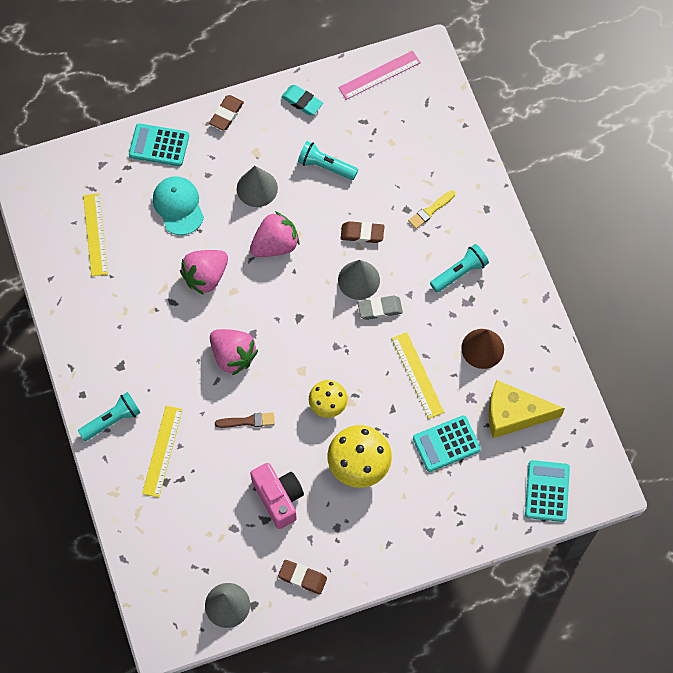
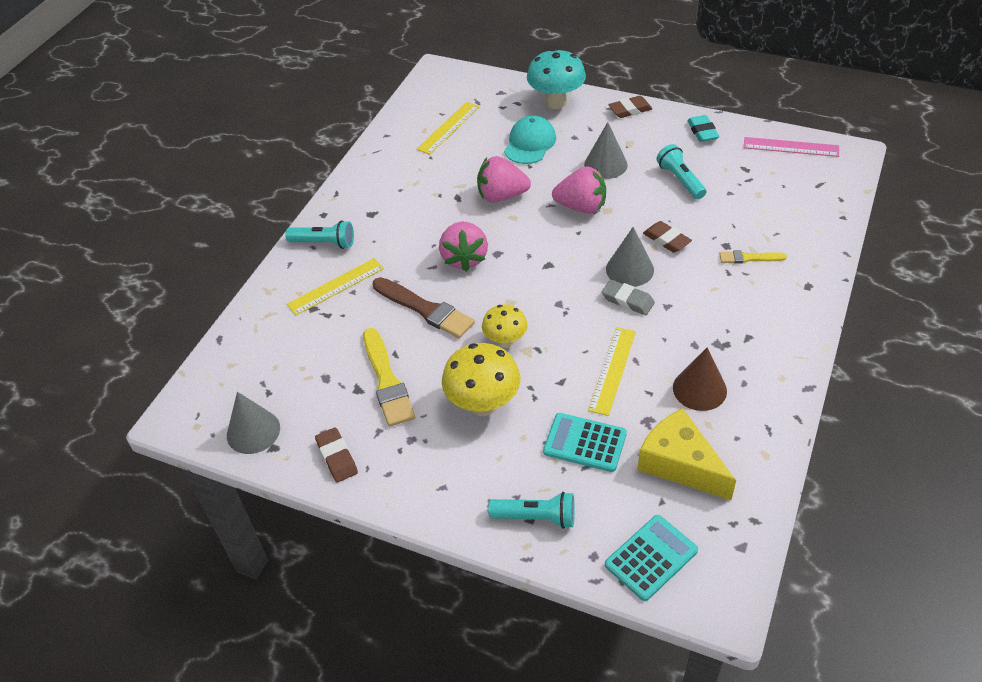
camera: 45 degrees right, 20 degrees down
turquoise calculator [129,123,189,166] -> turquoise mushroom [527,49,586,109]
brown brush [215,412,275,428] -> brown brush [373,277,475,338], size x1.80
pink camera [250,463,304,529] -> yellow brush [363,328,415,427]
turquoise flashlight [430,244,489,293] -> turquoise flashlight moved to [488,492,575,529]

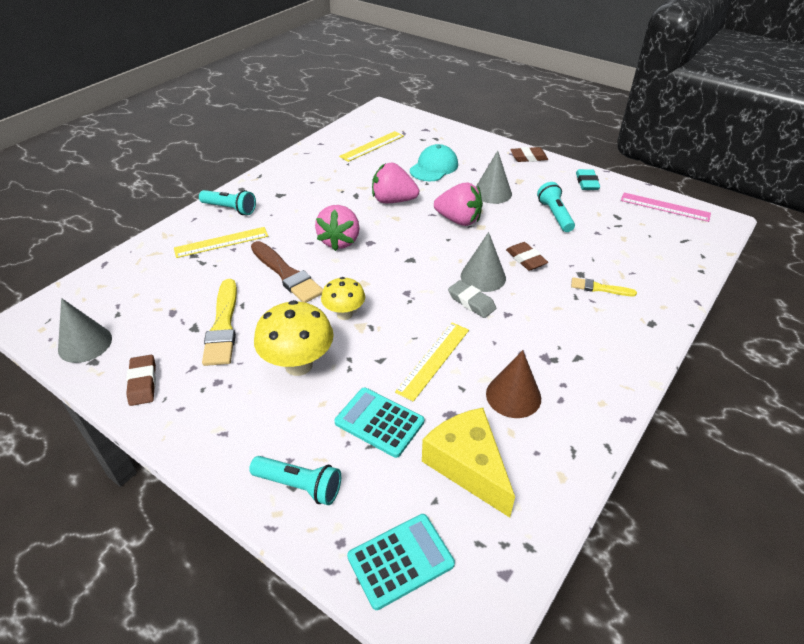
camera: 10 degrees right, 5 degrees down
turquoise mushroom [527,49,586,109] -> none

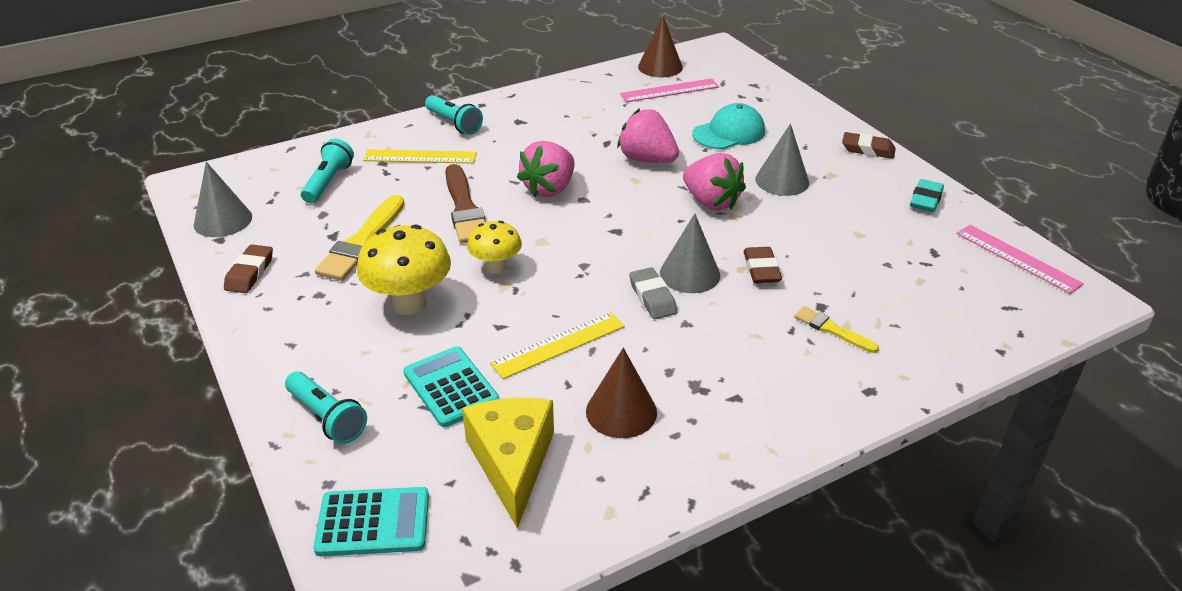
camera: 25 degrees right, 5 degrees down
yellow ruler [339,131,404,162] -> pink ruler [620,78,719,102]
turquoise flashlight [537,182,575,232] -> turquoise flashlight moved to [301,139,354,203]
none -> brown cone [638,16,683,77]

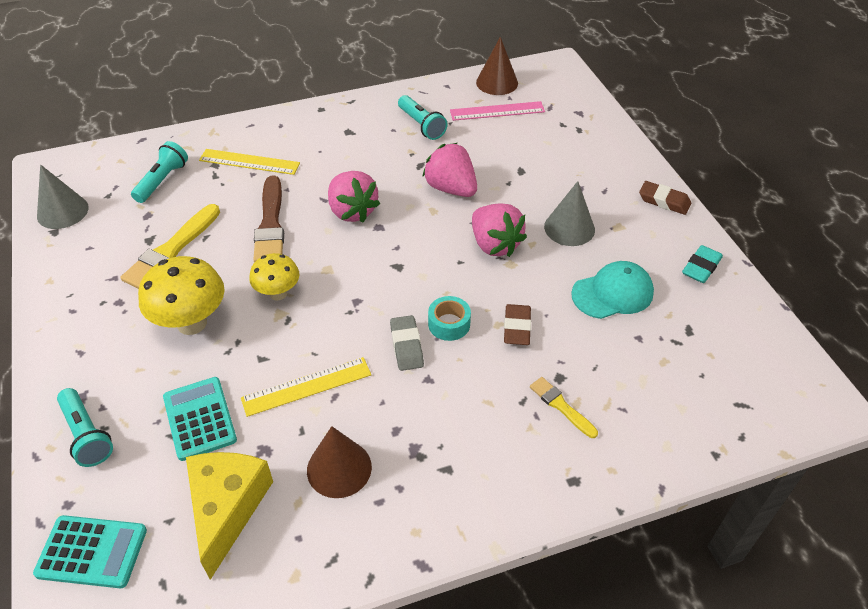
camera: 10 degrees right, 10 degrees up
brown eraser [224,244,273,293] -> none
turquoise flashlight [425,95,483,135] -> turquoise flashlight moved to [398,95,447,140]
pink strawberry [517,141,574,197] -> pink strawberry turned 75 degrees counterclockwise [328,171,380,222]
grey cone [660,213,720,293] -> turquoise tape [428,296,471,341]
turquoise cap [692,103,765,149] -> turquoise cap moved to [571,261,654,319]
pink ruler [957,225,1084,294] -> none

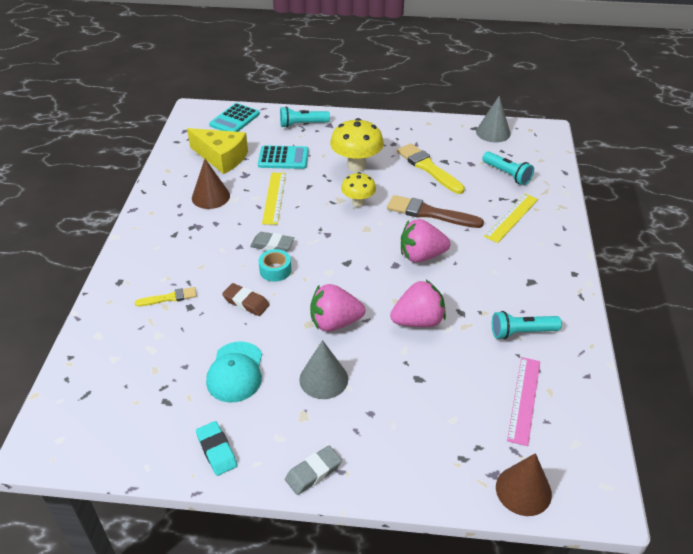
camera: 115 degrees right, 5 degrees down
brown cone [476,37,518,95] -> brown cone moved to [496,453,552,516]
brown eraser [639,181,691,215] -> grey eraser [285,446,342,495]

